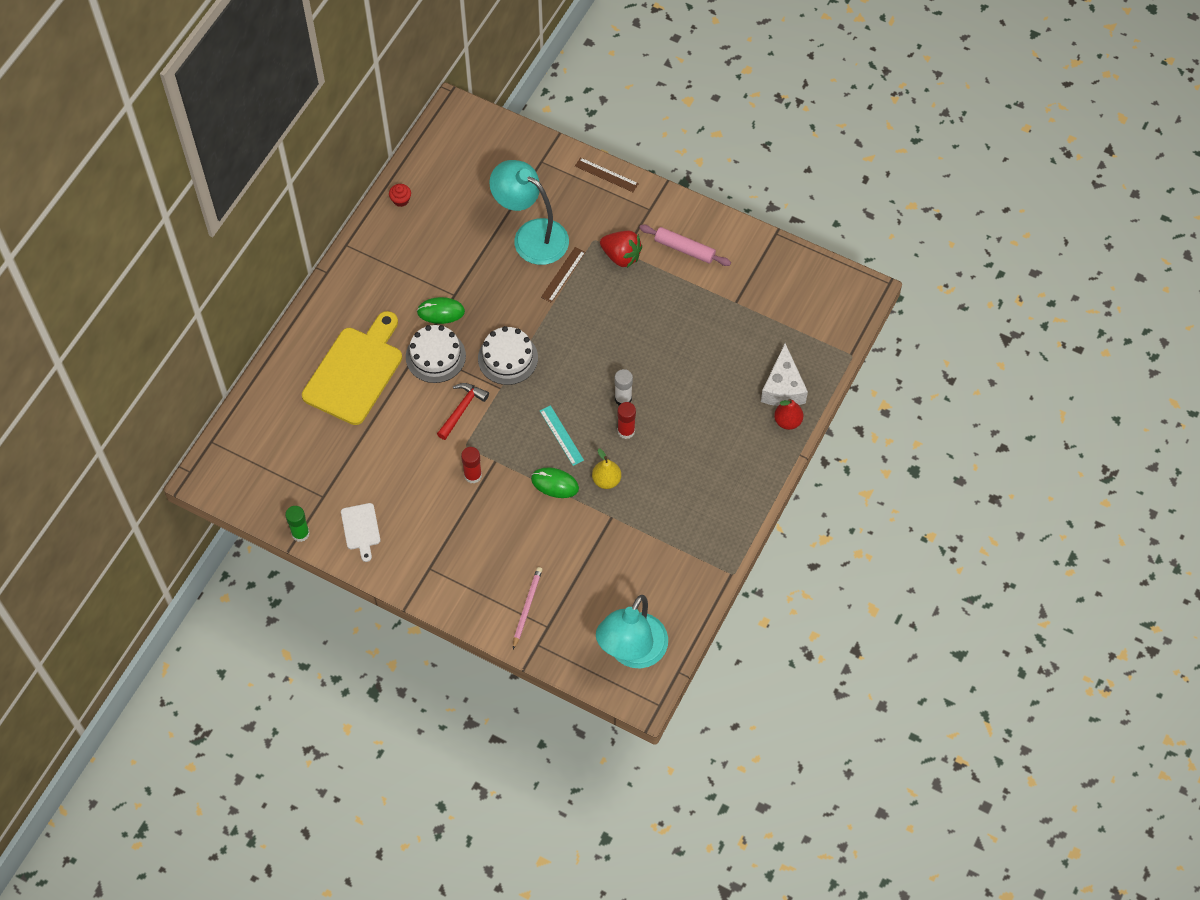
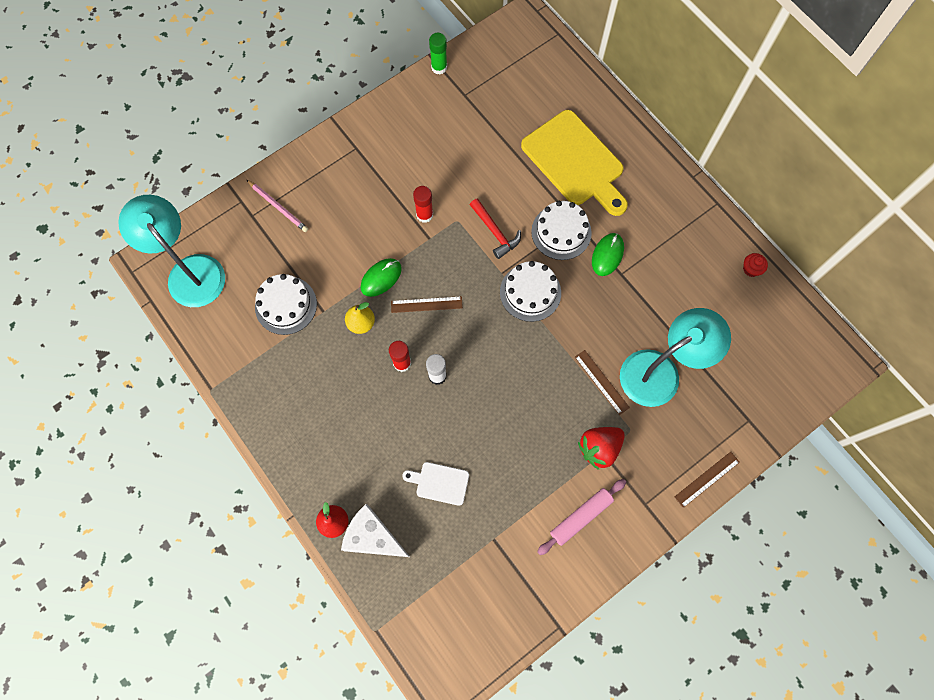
camera: 115 degrees right, 10 degrees up
white cutting board [341,503,380,562] -> white cutting board moved to [402,462,469,506]
turquoise ruler [540,405,584,466] -> brown ruler [391,296,463,313]
none -> white cake [255,274,317,335]

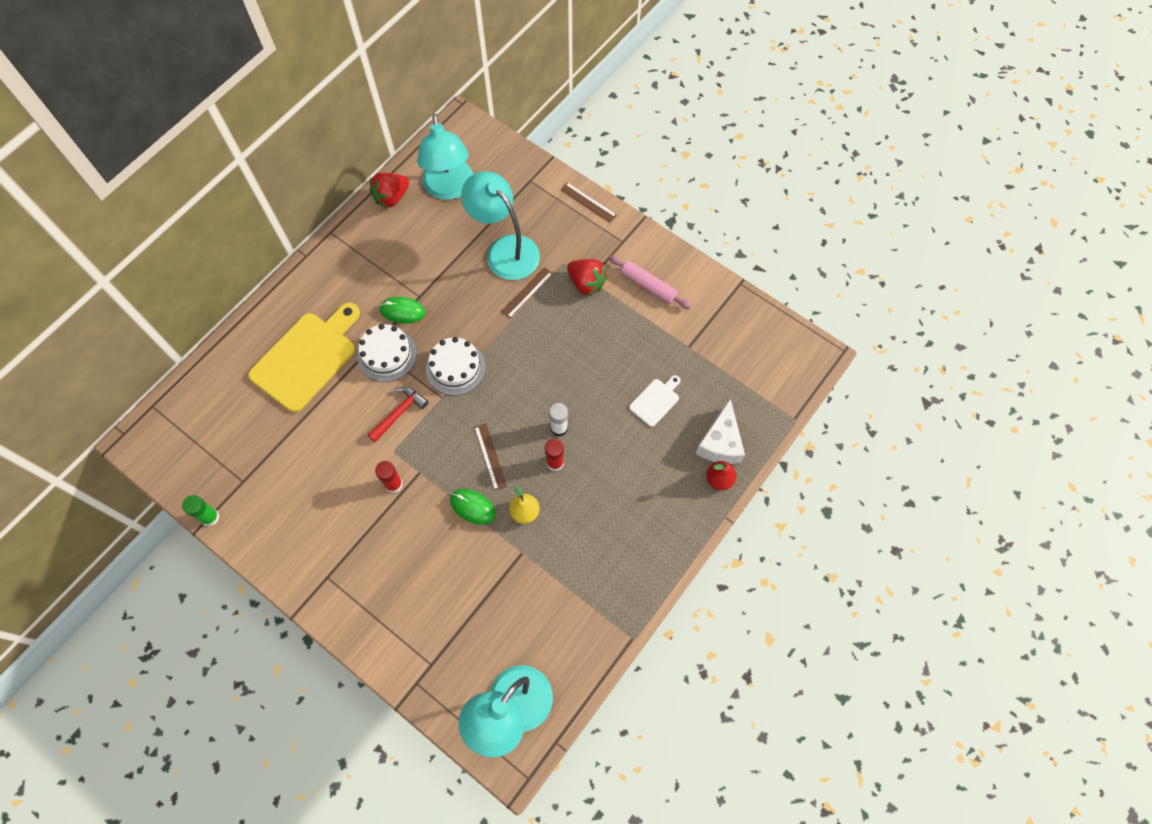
camera: 105 degrees left, 5 degrees down
pink pencil [247,180,308,232] -> none
white cake [255,274,317,335] -> none
white cutting board [402,462,469,506] -> white cutting board turned 135 degrees counterclockwise [629,375,681,427]
red cupcake [743,253,768,277] -> red strawberry [370,172,409,208]
none -> turquoise lamp [417,114,473,200]

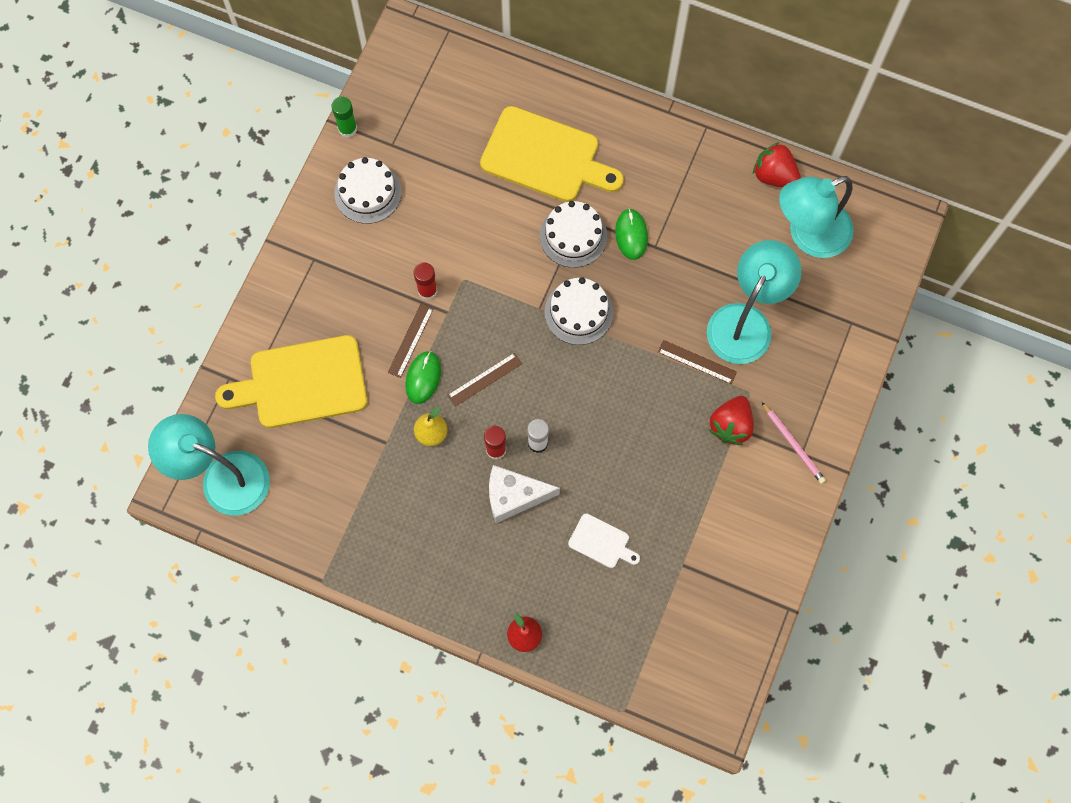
camera: 75 degrees right, 5 degrees up
red hammer [368,387,428,442] -> none
brown ruler [560,182,617,223] -> brown ruler moved to [388,304,433,378]
pink rolling pin [609,255,691,309] -> none
white cheese [696,399,745,464] -> white cheese moved to [489,465,560,523]
none -> yellow cutting board [215,335,367,428]
none -> white cake [335,157,402,224]
none -> pink pencil [762,402,826,484]

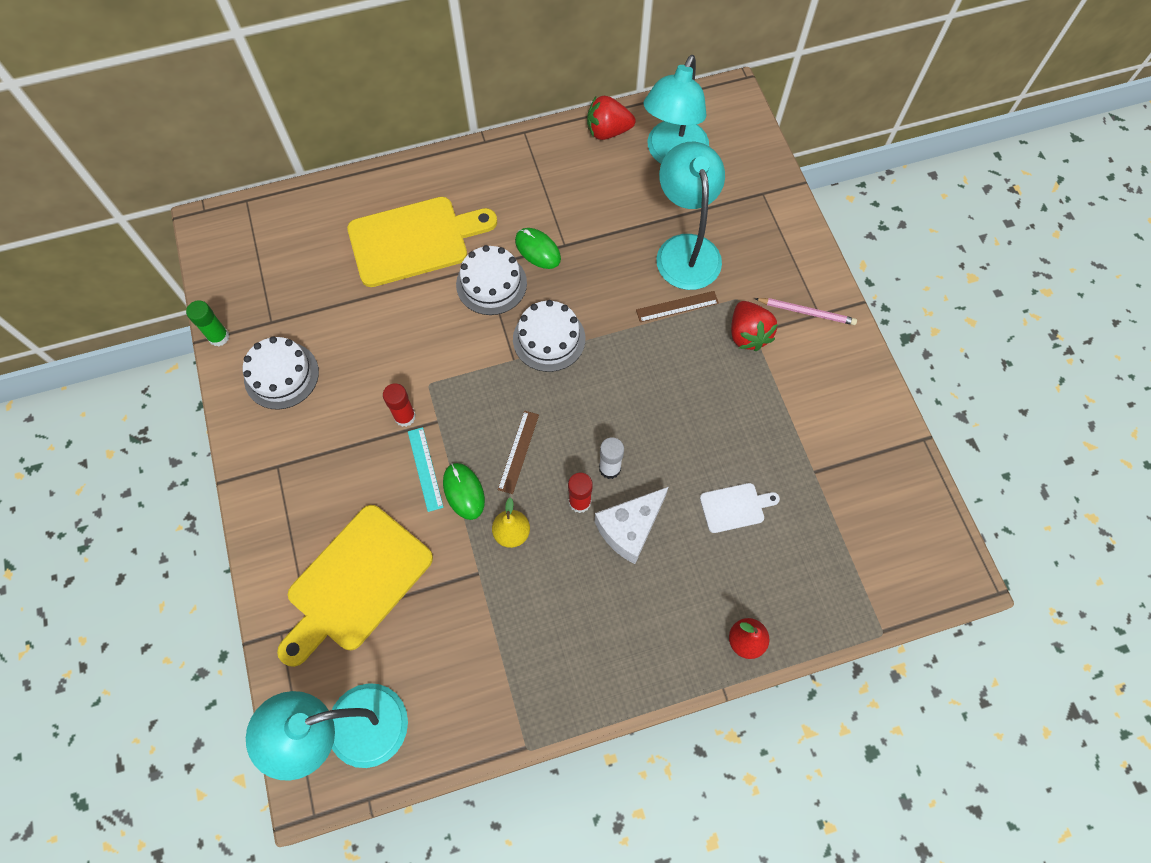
camera: 40 degrees left, 5 degrees down
brown ruler [388,304,433,378] -> turquoise ruler [408,427,444,512]

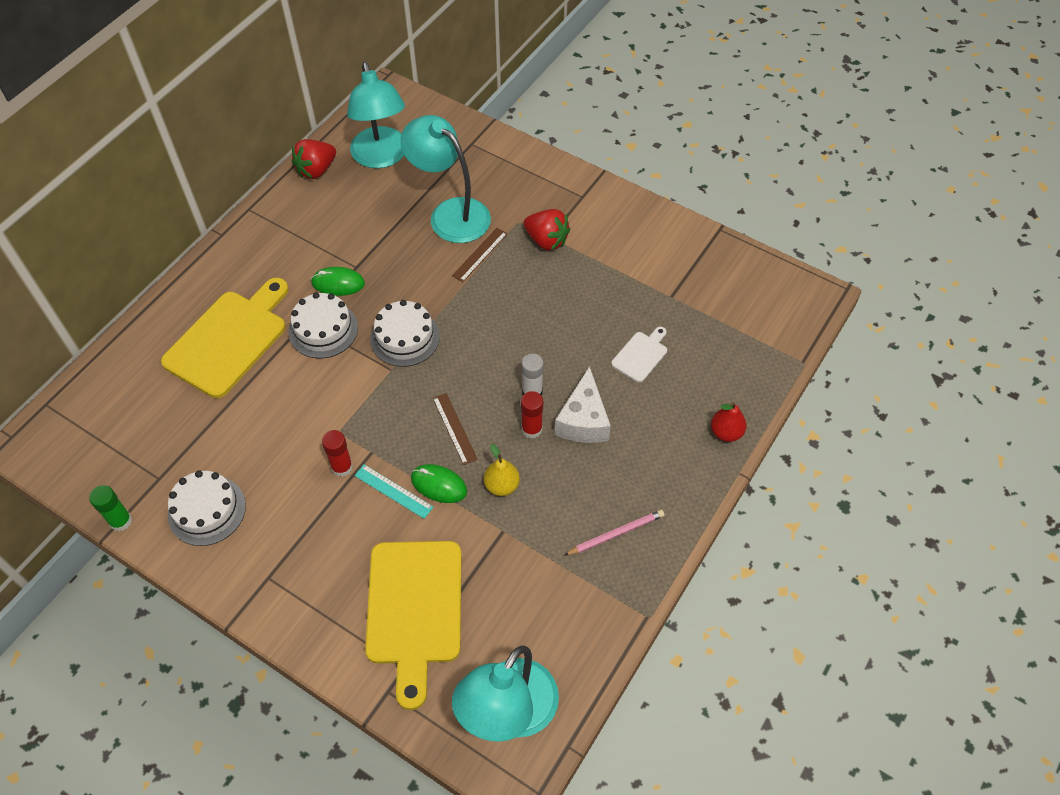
camera: 40 degrees left, 10 degrees down
pink pencil [754,298,857,325] -> pink pencil moved to [564,510,665,556]

